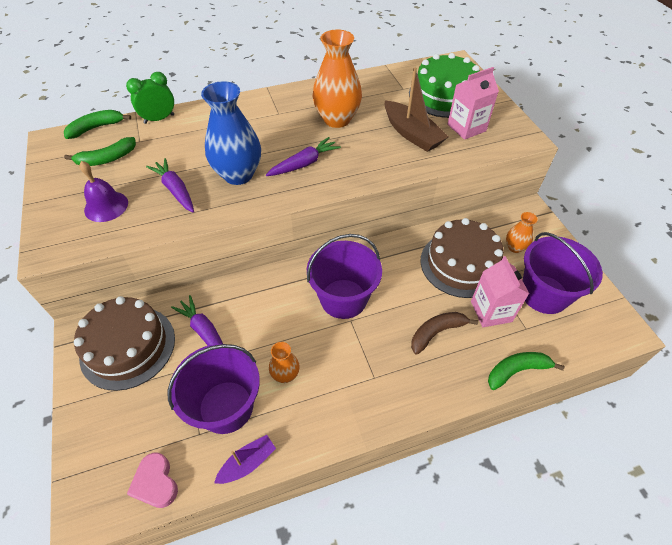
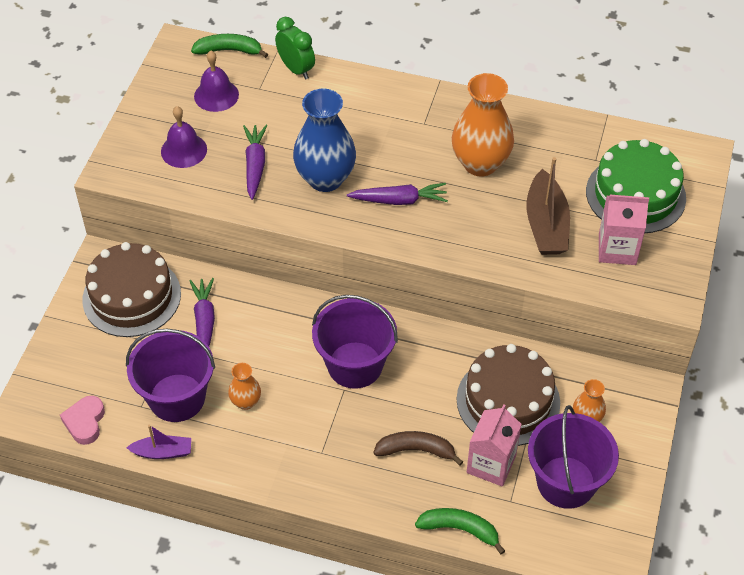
camera: 35 degrees right, 0 degrees up
green banana [64,137,136,166] -> purple bell [194,51,239,112]
green clock [126,72,174,124] -> green clock turned 45 degrees clockwise [275,17,315,79]

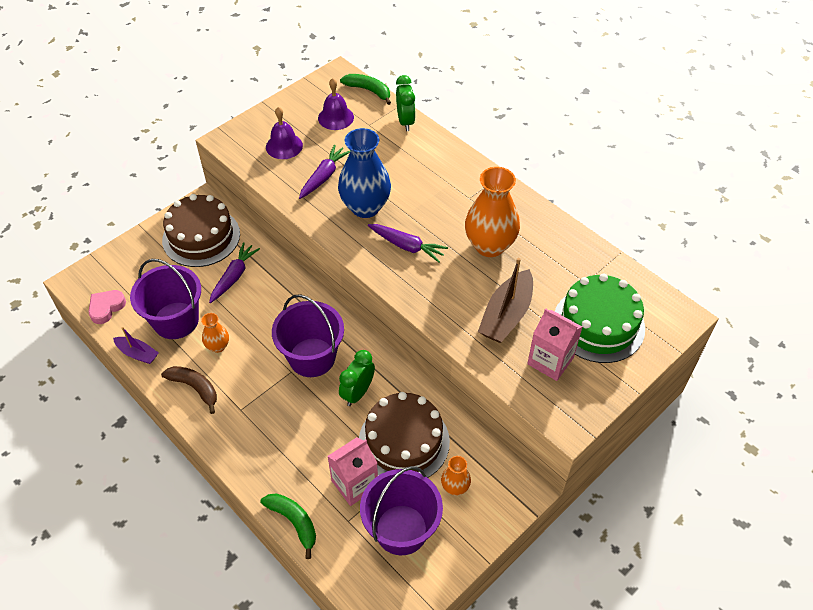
camera: 30 degrees right, 0 degrees up
brown banana [373,431,463,466] -> brown banana moved to [161,366,217,414]
none -> green clock [339,350,375,406]

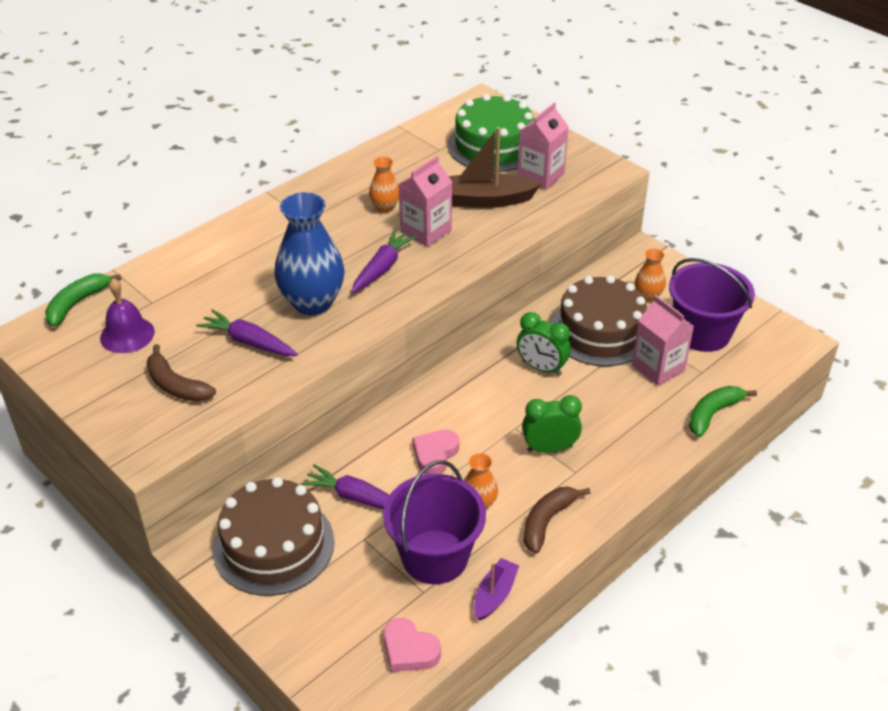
camera: 90 degrees left, 10 degrees down
purple bell [266,107,303,159] -> brown banana [147,344,216,402]
purple bucket [272,294,344,377] -> none
green clock [396,75,415,131] -> green clock moved to [522,395,582,453]
orange vase [465,167,520,257] -> orange vase [369,157,399,213], size x0.50
brown boat [478,258,533,343] -> brown boat turned 150 degrees clockwise [449,127,541,208]
none -> pink carton [399,156,452,247]
none -> pink heart [413,429,459,474]

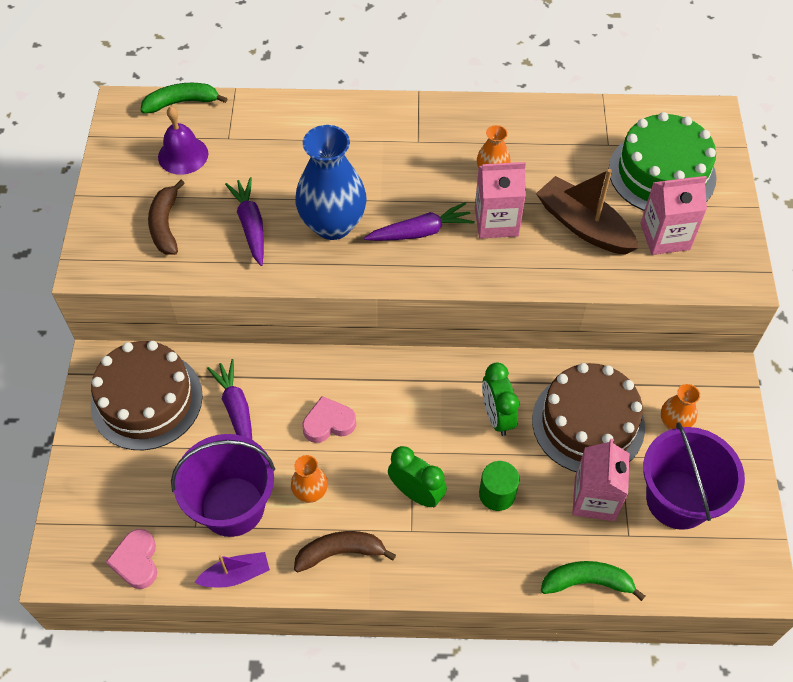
camera: 45 degrees right, 15 degrees up
none -> green cylinder [479,461,520,511]

